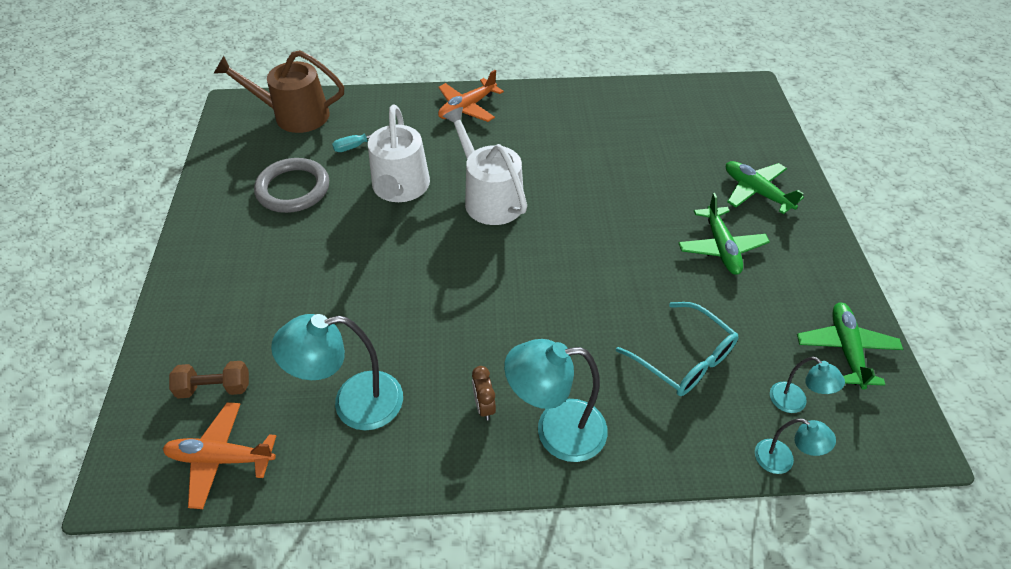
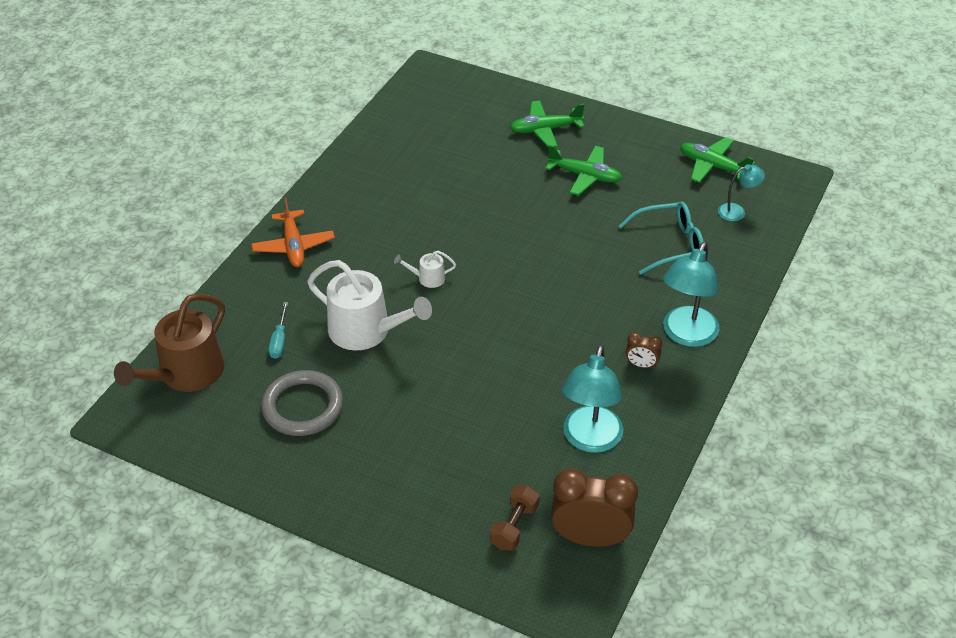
camera: 60 degrees left, 5 degrees down
orange plane [163,402,276,509] -> brown clock [551,468,638,547]
white watering can [443,107,527,225] -> white watering can [394,251,456,288], size x0.45
turquoise lamp [755,418,836,474] -> none

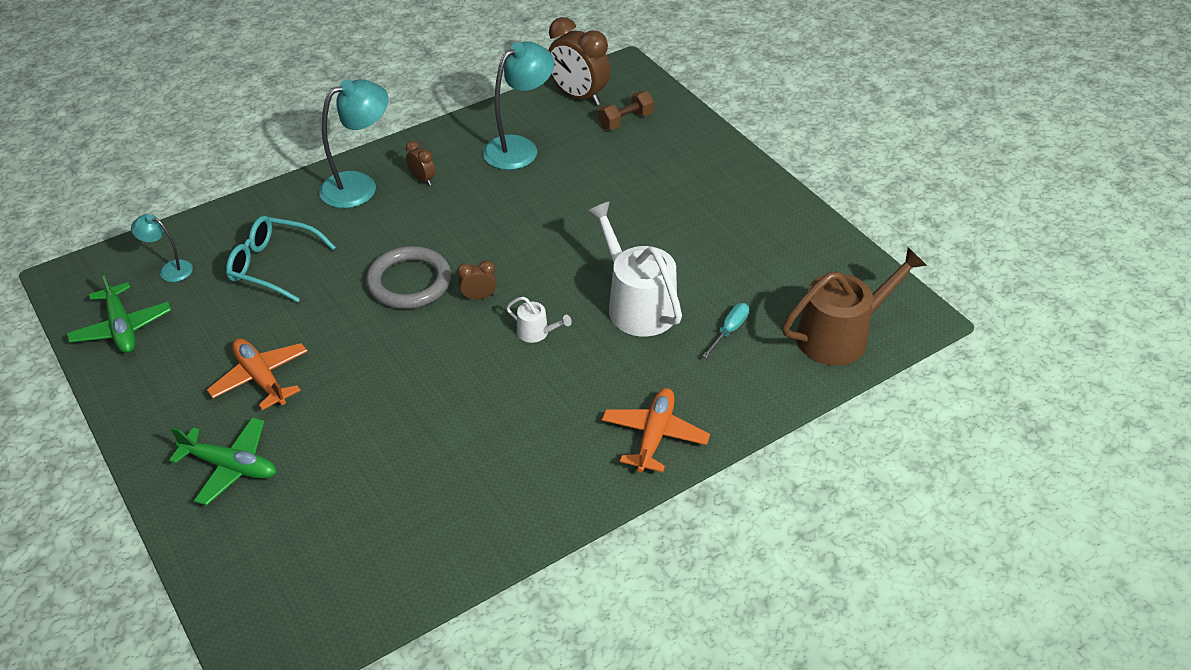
camera: 150 degrees left, 0 degrees up
grey ring [261,370,343,436] -> grey ring moved to [366,246,451,309]
green plane [545,145,622,196] -> orange plane [207,338,308,410]
none -> brown clock [457,260,497,300]

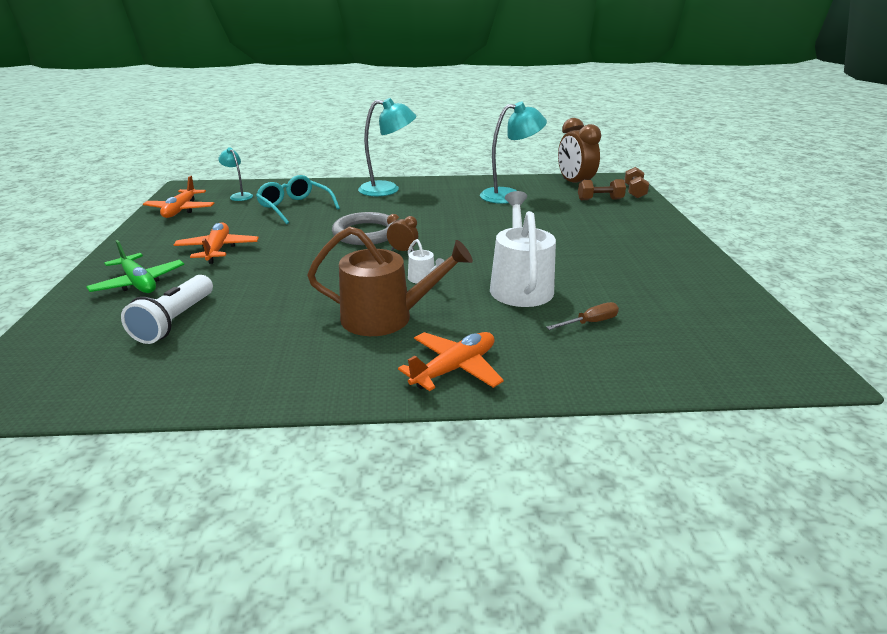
camera: 30 degrees right, 15 degrees down
green plane [67,271,171,353] -> orange plane [143,176,214,218]
brown clock [406,141,435,186] -> none
turquoise screwdriver [702,303,749,359] -> brown screwdriver [546,302,619,330]
brown watering can [782,247,927,366] -> brown watering can moved to [307,226,473,336]
none -> white flashlight [121,275,213,344]
none -> brown dumbbell [624,167,649,199]

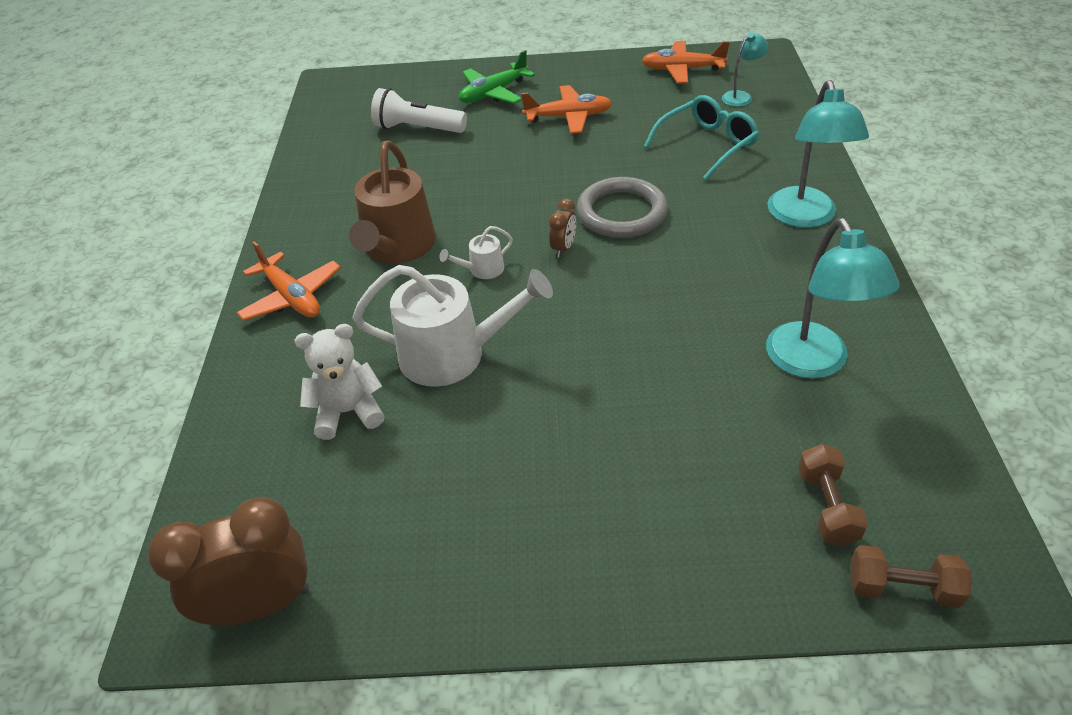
camera: 95 degrees right, 15 degrees up
brown screwdriver [546,302,619,330] -> white teddy bear [295,324,385,440]
brown clock [558,118,601,183] -> brown clock moved to [148,497,309,625]

